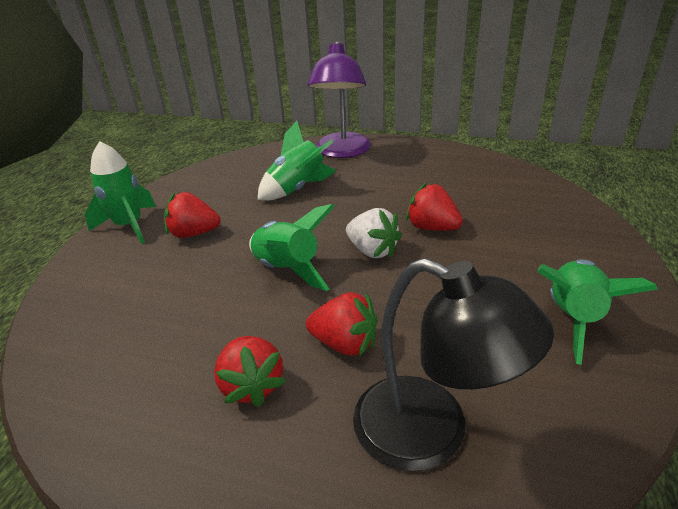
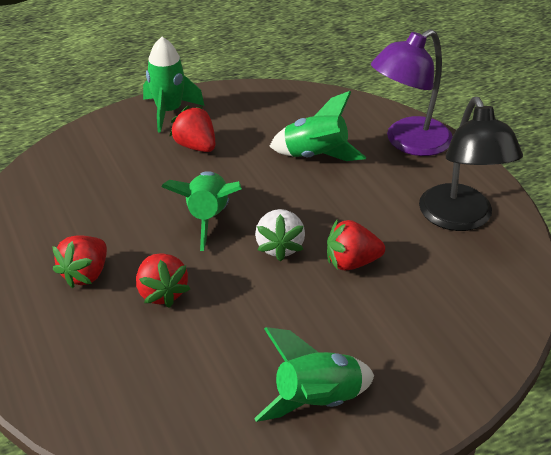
camera: 45 degrees right, 5 degrees up
black lamp [353,258,554,472] -> black lamp moved to [419,97,523,231]
red strawberry [406,183,463,231] -> red strawberry turned 90 degrees counterclockwise [327,220,385,270]

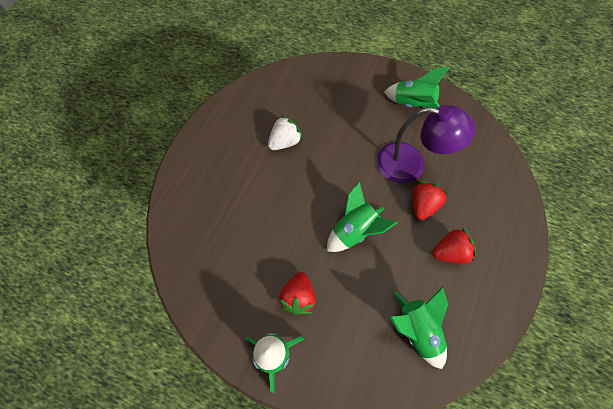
camera: 130 degrees left, 25 degrees up
white strawberry [255,209,305,262] -> white strawberry moved to [268,115,303,150]
green rocket [269,91,366,161] -> green rocket moved to [390,287,448,369]
red strawberry [327,220,385,270] -> none
purple lamp [371,29,453,156] -> purple lamp moved to [377,105,476,183]
black lamp [419,97,523,231] -> none

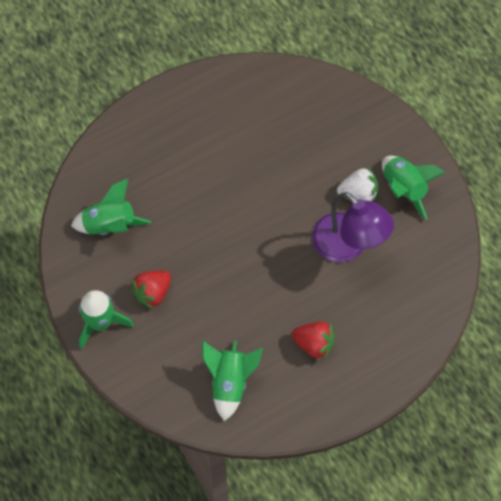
camera: 35 degrees right, 0 degrees up
white strawberry [268,115,303,150] -> white strawberry moved to [337,167,378,202]
green rocket [327,182,397,252] -> green rocket moved to [71,179,151,235]
red strawberry [413,181,448,220] -> none

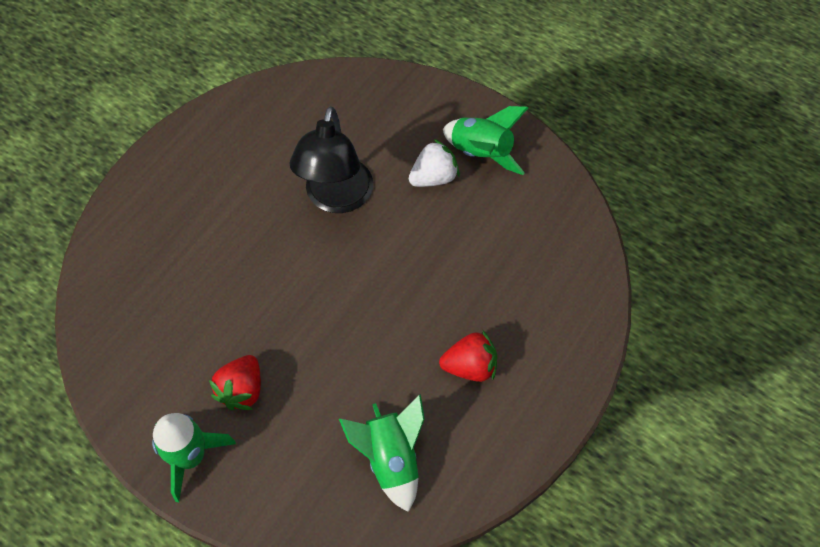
camera: 25 degrees left, 5 degrees down
green rocket [71,179,151,235] -> none
purple lamp [312,192,394,262] -> none
none -> black lamp [290,106,373,213]

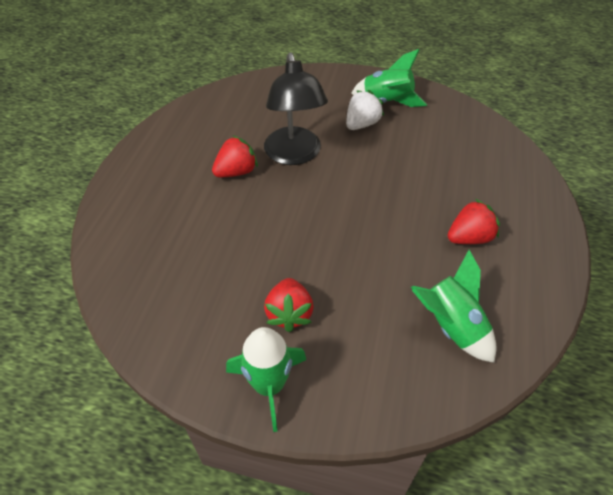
camera: 20 degrees left, 10 degrees down
none -> red strawberry [212,136,258,177]

